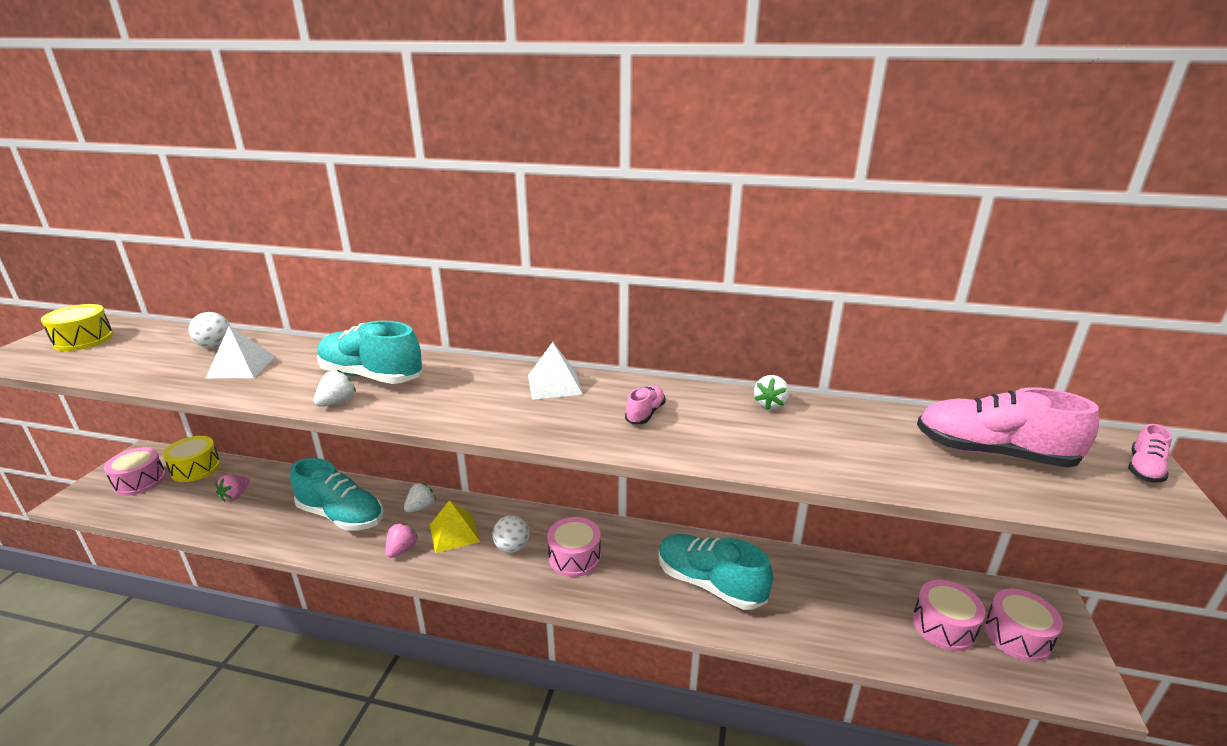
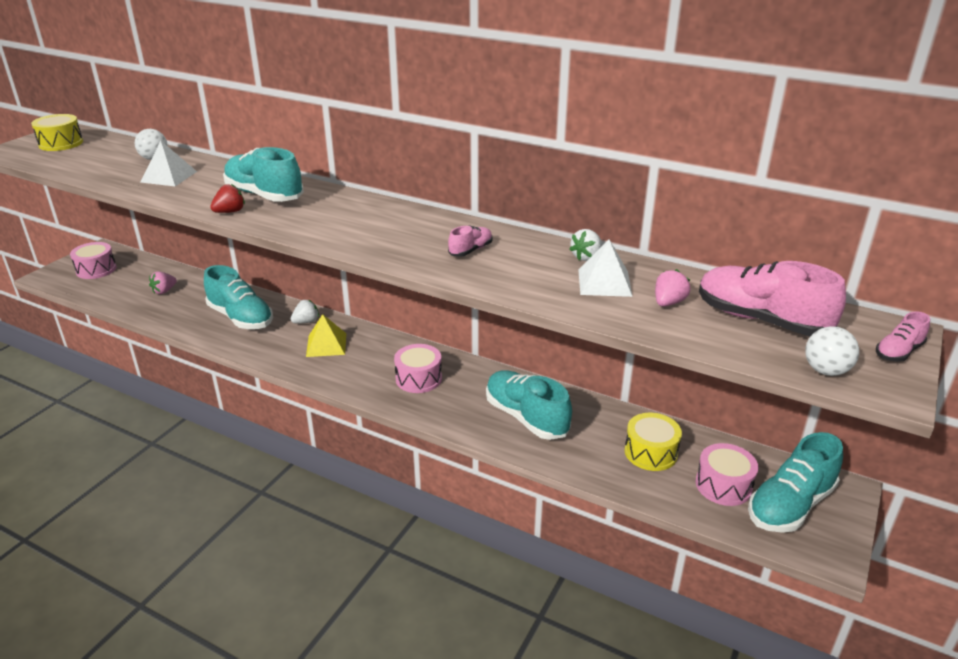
camera: 15 degrees right, 5 degrees up
yellow drum [163,436,221,482] -> yellow drum moved to [624,413,682,471]
white strawberry [313,370,356,406] -> red strawberry [210,184,245,213]
pink strawberry [386,523,418,558] -> pink strawberry moved to [655,269,691,306]
white ball [492,515,529,553] -> white ball moved to [805,326,859,376]
white pyramid [528,342,583,400] -> white pyramid moved to [578,240,633,297]
pink drum [984,589,1063,662] -> turquoise shoe [748,432,843,533]

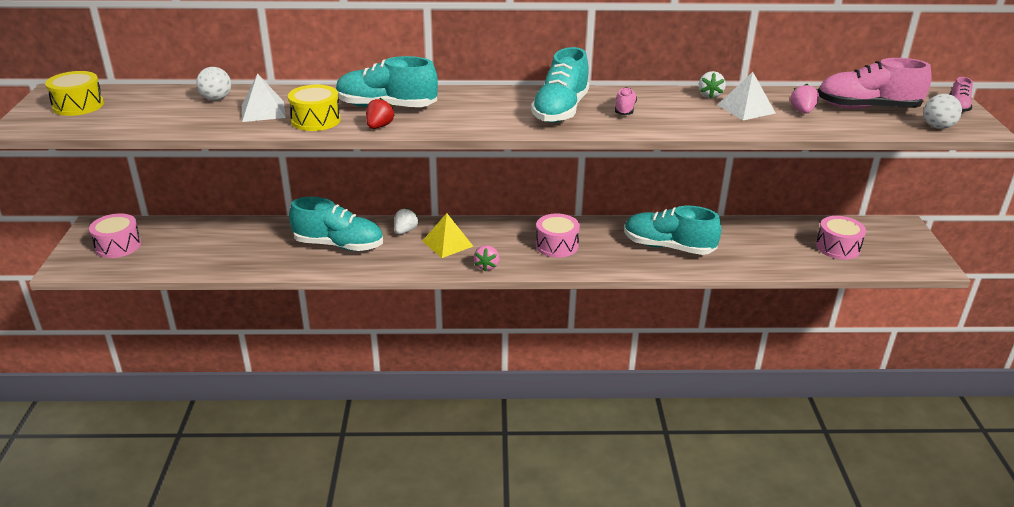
camera: 30 degrees left, 0 degrees up
pink strawberry [149,271,177,294] -> pink strawberry moved to [474,245,499,271]
yellow drum [624,413,682,471] -> yellow drum moved to [288,85,341,131]
turquoise shoe [748,432,843,533] -> turquoise shoe moved to [531,47,589,123]

